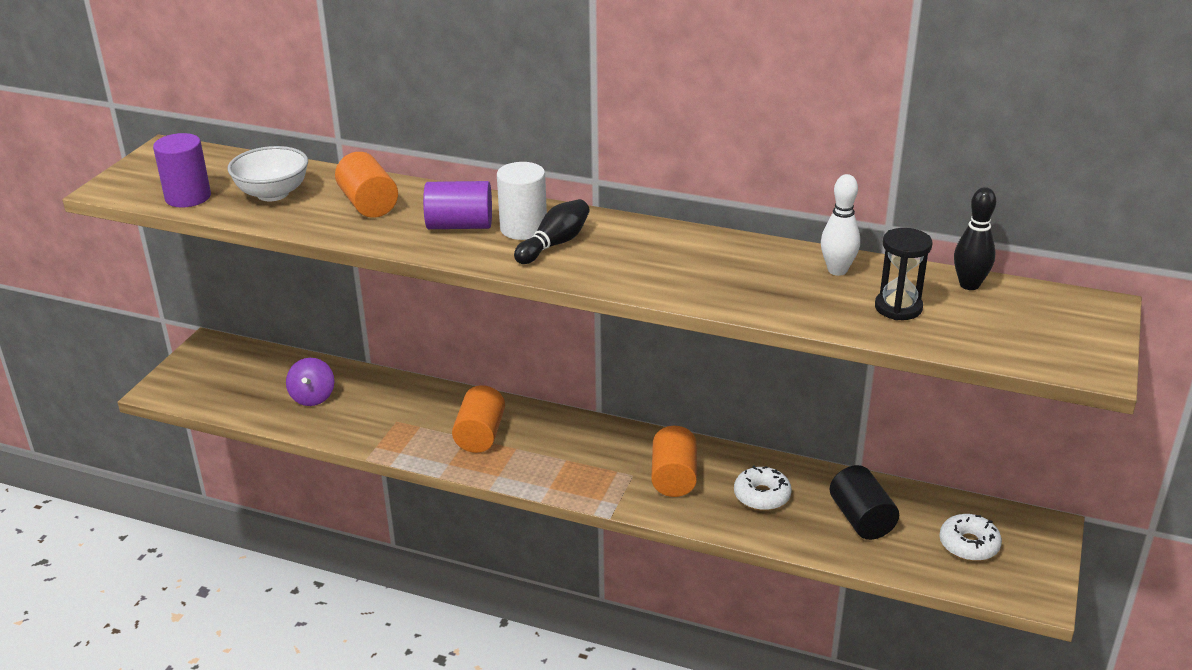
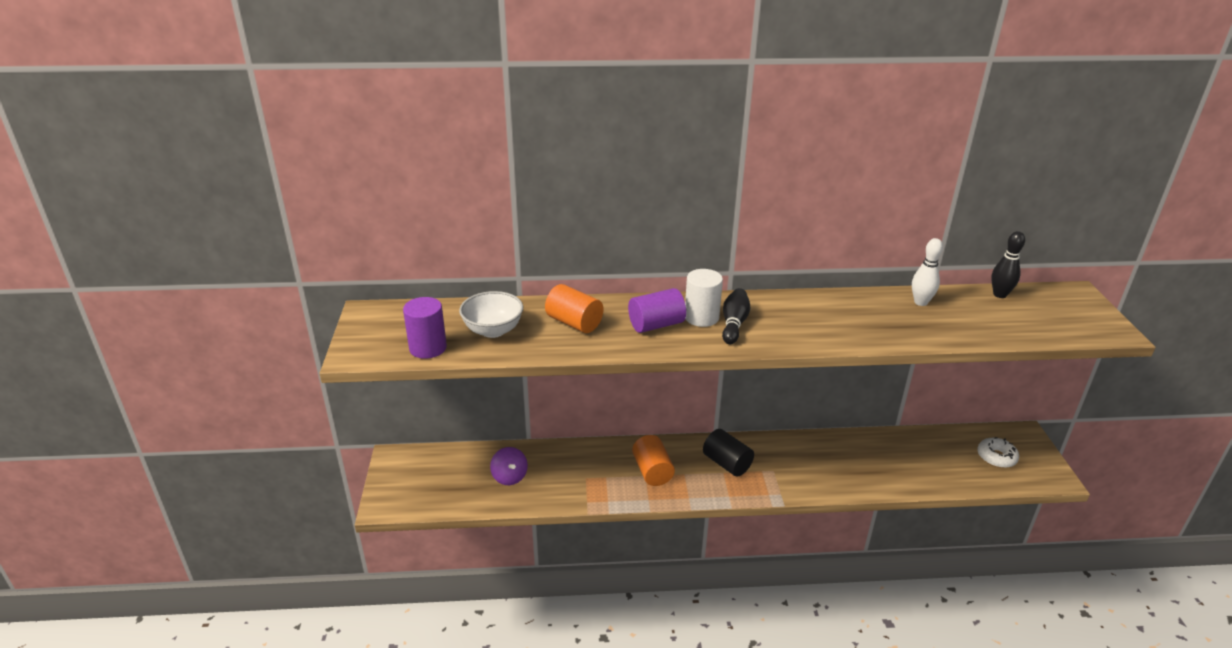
camera: 25 degrees left, 0 degrees up
orange cylinder [651,426,697,497] -> none
white donut [734,465,792,511] -> none
black cylinder [830,465,899,540] -> black cylinder moved to [703,429,754,477]
black hourglass [875,228,933,320] -> none

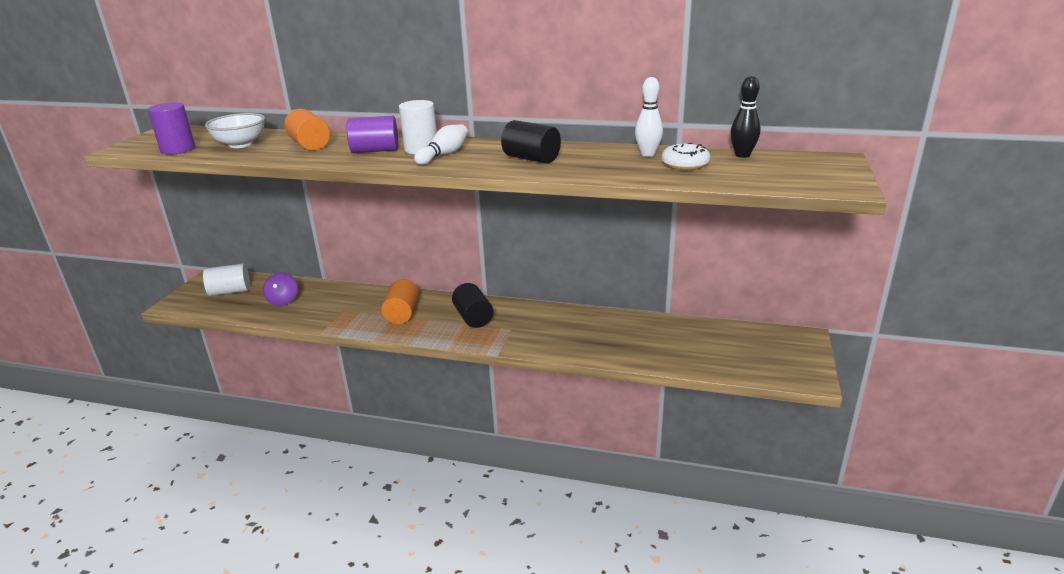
camera: 20 degrees right, 5 degrees down
black bowling pin [722,288,750,344] -> white bowling pin [414,124,468,165]
white donut [977,437,1019,468] -> white donut moved to [662,143,710,170]
none -> white cylinder [203,264,250,296]
none -> black cylinder [501,120,561,164]

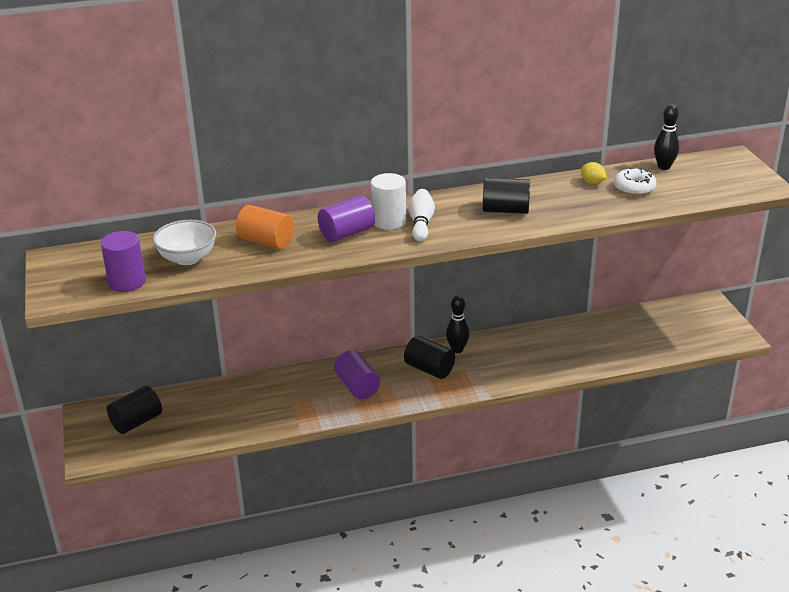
camera: 30 degrees left, 5 degrees up
white cylinder [203,264,250,296] -> black cylinder [107,385,162,434]
purple spinning top [263,272,298,306] -> none
orange cylinder [381,279,419,324] -> purple cylinder [334,350,380,399]
white bowling pin [635,77,663,157] -> yellow lemon [581,162,607,184]
none -> black bowling pin [446,296,469,353]

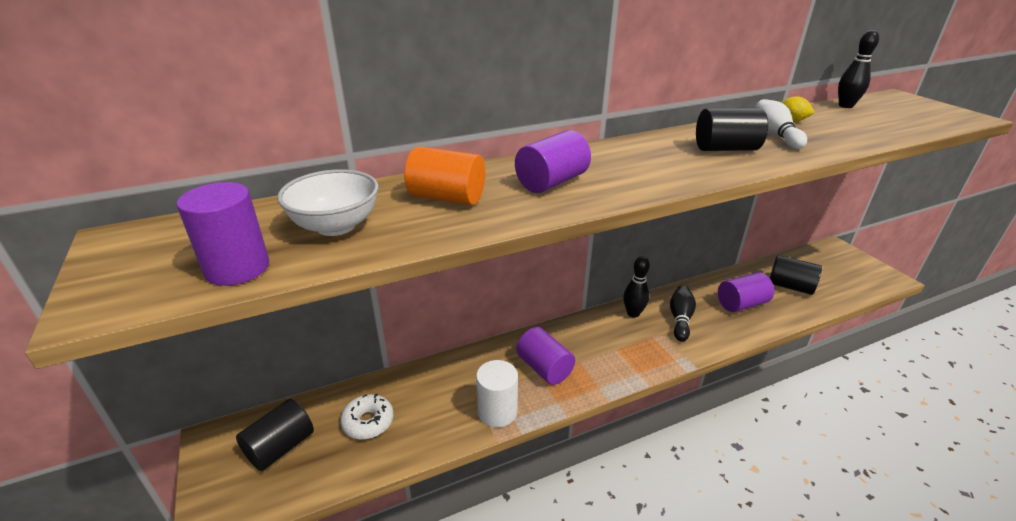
camera: 10 degrees left, 0 degrees up
white cylinder [371,173,406,230] -> white cylinder moved to [476,360,518,428]
black cylinder [404,336,455,379] -> black cylinder moved to [770,255,822,295]
white bowling pin [409,189,435,241] -> white bowling pin moved to [755,99,807,149]
white donut [614,167,657,196] -> white donut moved to [340,393,394,439]
none -> black bowling pin [670,285,696,342]
none -> purple cylinder [718,272,774,312]

